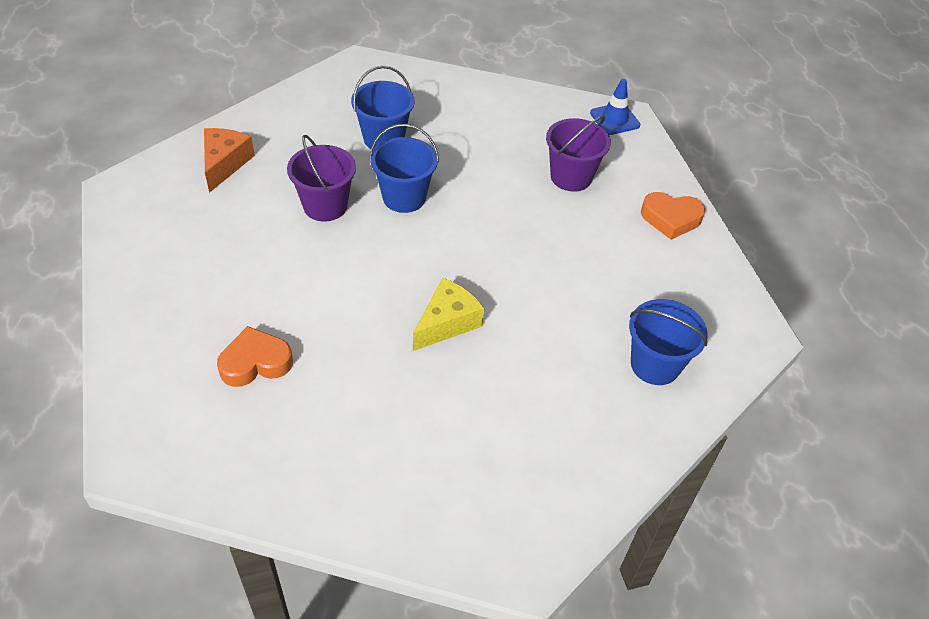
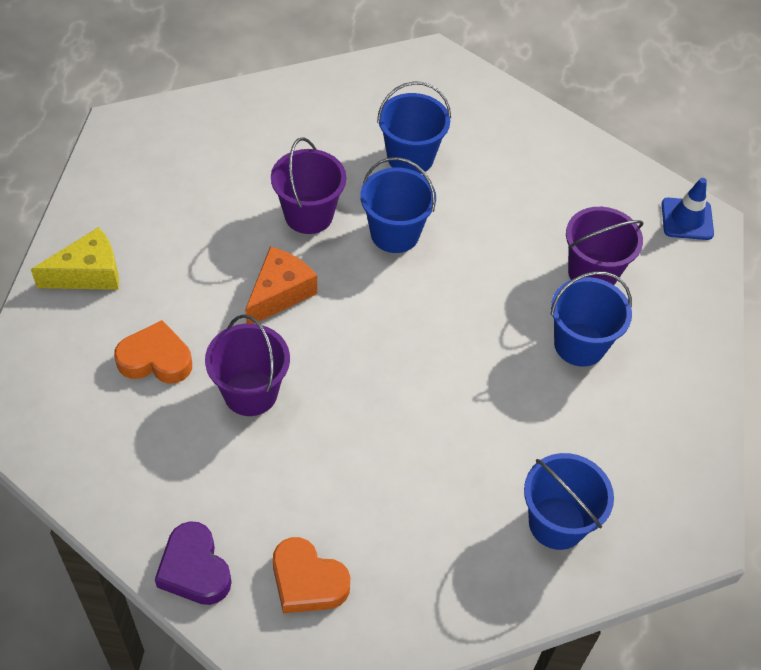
camera: 25 degrees right, 5 degrees up
orange cheese [204,128,255,193] -> orange cheese moved to [245,247,317,324]
yellow cheese [413,278,484,351] -> yellow cheese moved to [31,227,119,290]
orange heart [641,192,705,240] -> orange heart moved to [273,537,350,614]
none -> purple heart [155,521,232,605]
none -> purple bucket [205,314,290,416]
none -> blue bucket [551,271,632,367]

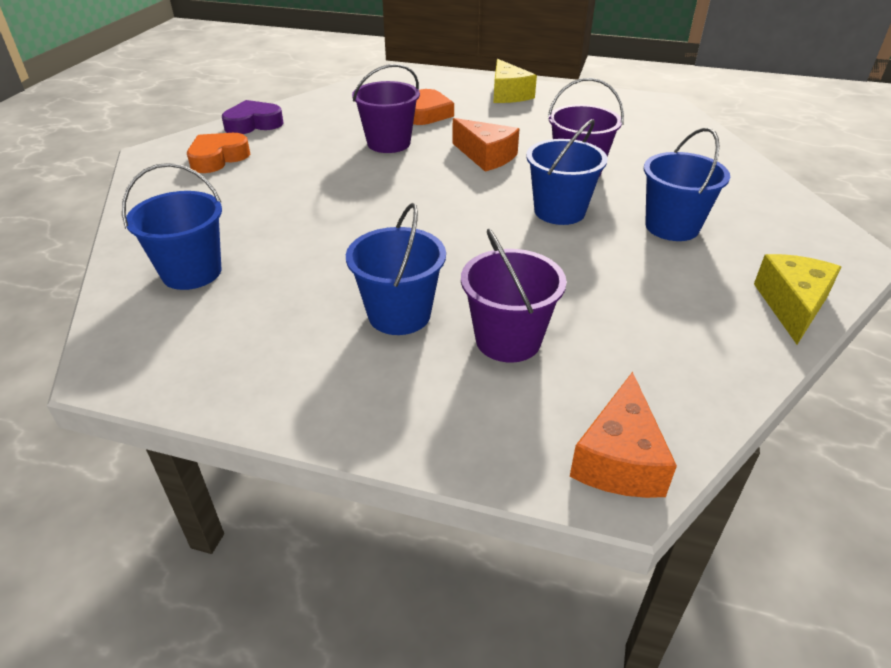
camera: 100 degrees right, 15 degrees down
blue traffic cone [661,178,714,240] -> orange cheese [570,372,677,498]
none -> yellow cheese [754,254,841,345]

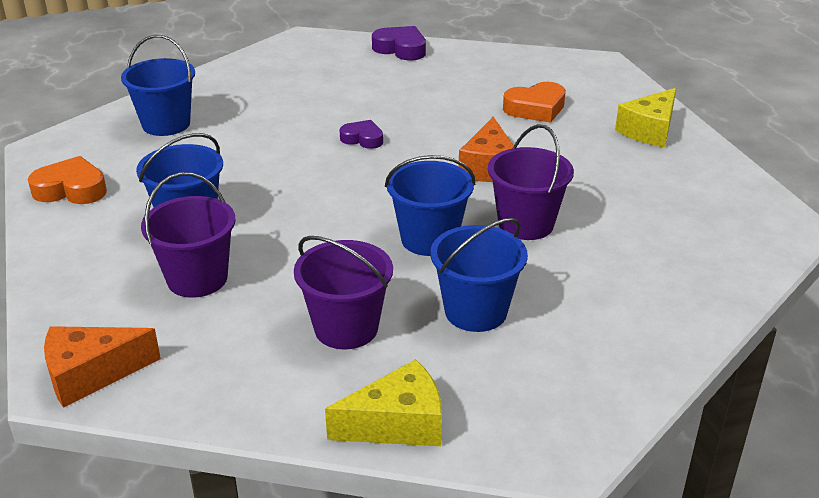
camera: 55 degrees right, 5 degrees down
orange heart [187,133,250,173] -> orange heart moved to [28,156,107,204]
purple bucket [352,64,420,153] -> purple bucket moved to [294,236,393,349]
none -> purple heart [340,120,383,149]

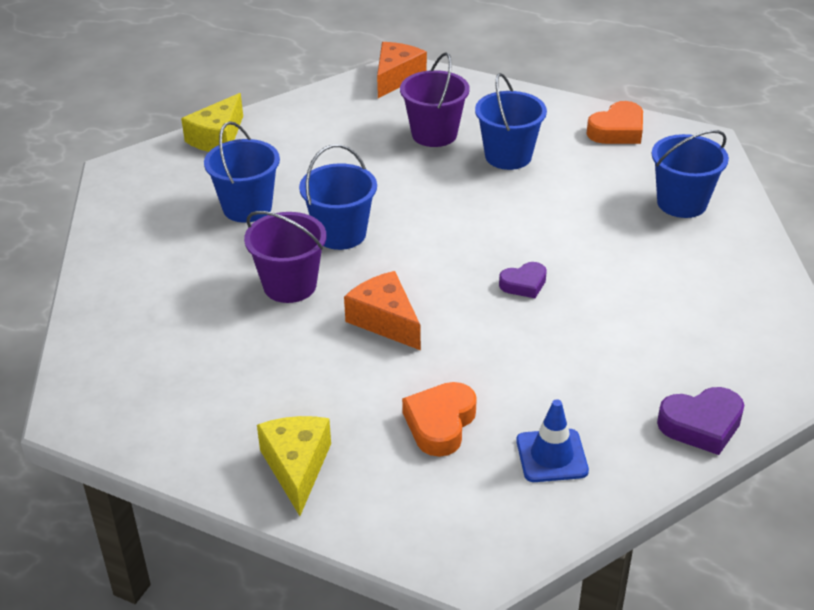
camera: 135 degrees right, 5 degrees up
purple bucket [294,236,393,349] -> none
none -> blue traffic cone [516,399,589,482]

